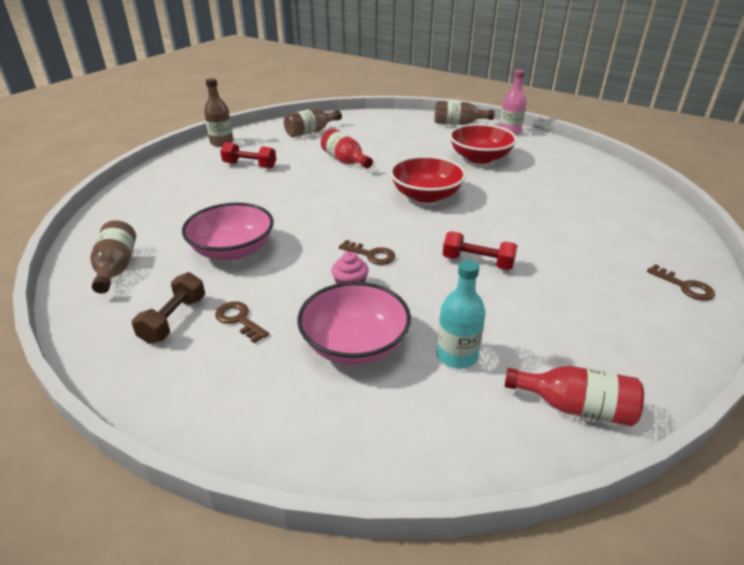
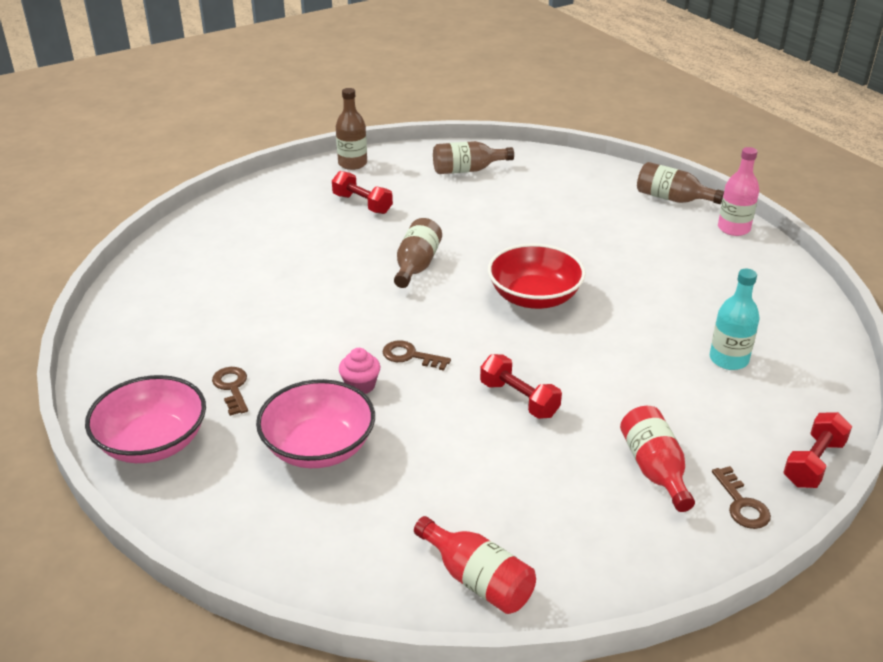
camera: 25 degrees right, 0 degrees up
brown bottle [90,220,136,294] -> brown bottle moved to [394,218,442,288]
brown dumbbell [132,272,205,344] -> none
pink bowl [182,203,274,260] -> pink bowl moved to [85,375,206,463]
red bottle [321,129,373,169] -> red bottle moved to [620,406,695,512]
brown key [339,240,395,265] -> brown key turned 150 degrees clockwise [382,340,451,371]
turquoise bottle [436,260,486,369] -> turquoise bottle moved to [710,269,759,370]
red bowl [449,124,517,164] -> none
none -> red dumbbell [783,412,852,488]

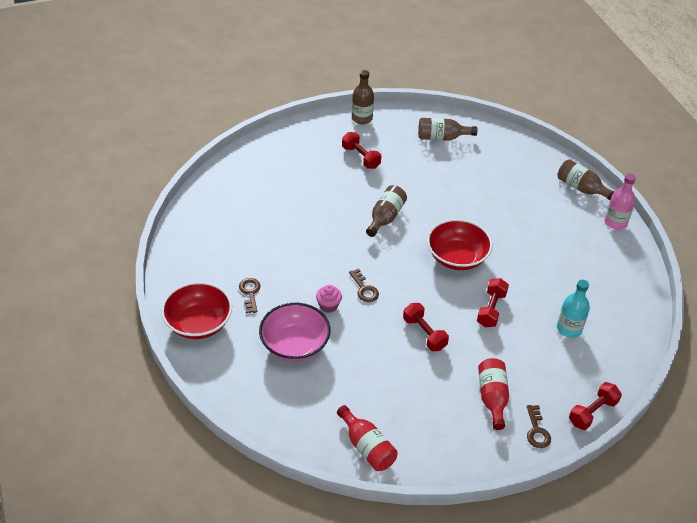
camera: 10 degrees right, 10 degrees up
pink bowl [85,375,206,463] -> red bowl [161,282,232,339]
brown key [382,340,451,371] -> brown key turned 150 degrees counterclockwise [349,269,379,302]
none -> red dumbbell [477,278,509,327]

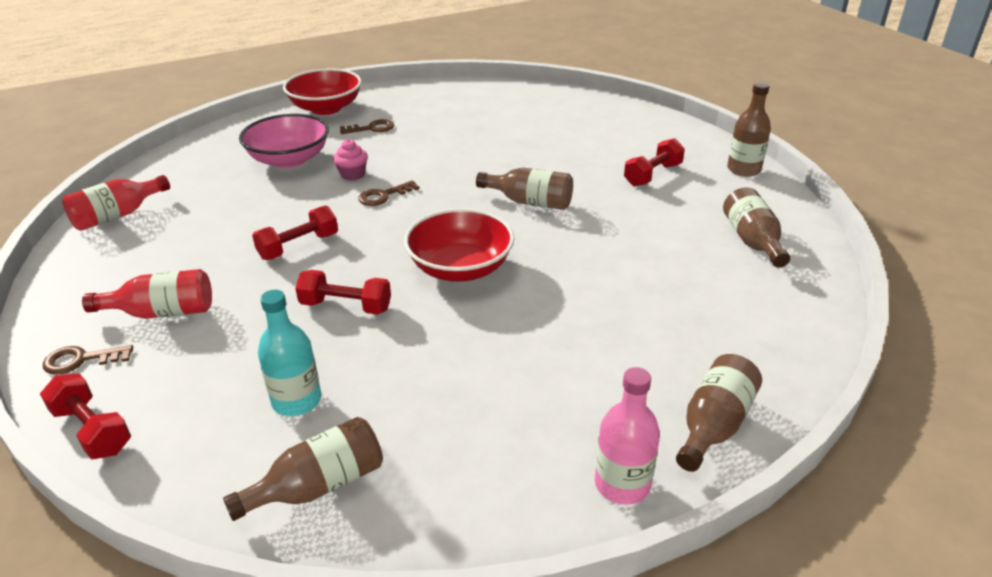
camera: 85 degrees right, 10 degrees down
none -> brown bottle [223,417,383,521]

